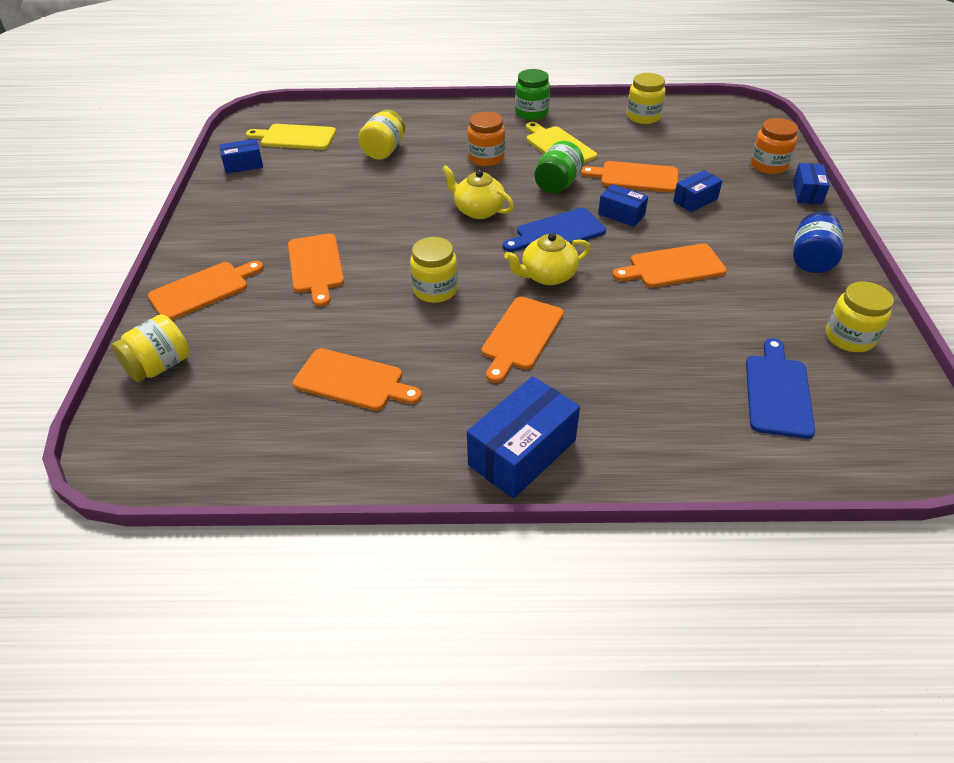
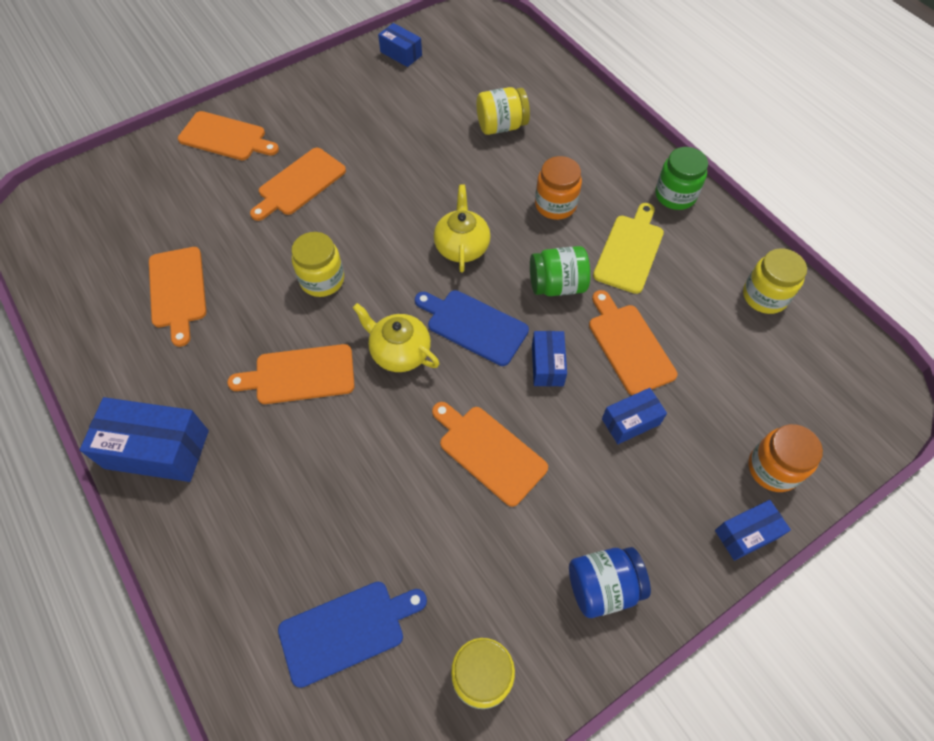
camera: 55 degrees right, 15 degrees up
yellow jar [112,314,190,382] -> none
yellow cutting board [246,124,336,150] -> none
blue box [673,170,723,212] -> blue box turned 45 degrees counterclockwise [602,388,667,444]

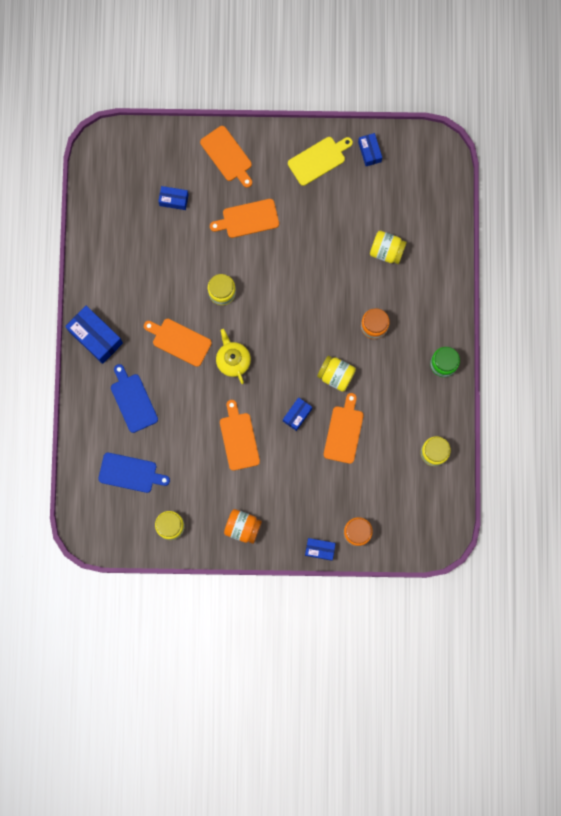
camera: 35 degrees right, 20 degrees up
orange cutting board [149,247,207,347] -> none
blue cutting board [415,290,529,366] -> blue cutting board moved to [111,364,158,433]
yellow teapot [434,184,491,272] -> none
green jar [530,246,590,296] -> yellow jar [317,356,356,392]
blue jar [569,547,651,618] -> orange jar [224,509,262,544]
yellow cutting board [593,203,664,294] -> yellow cutting board moved to [288,137,353,186]
blue box [602,388,667,444] -> blue box moved to [158,186,189,210]

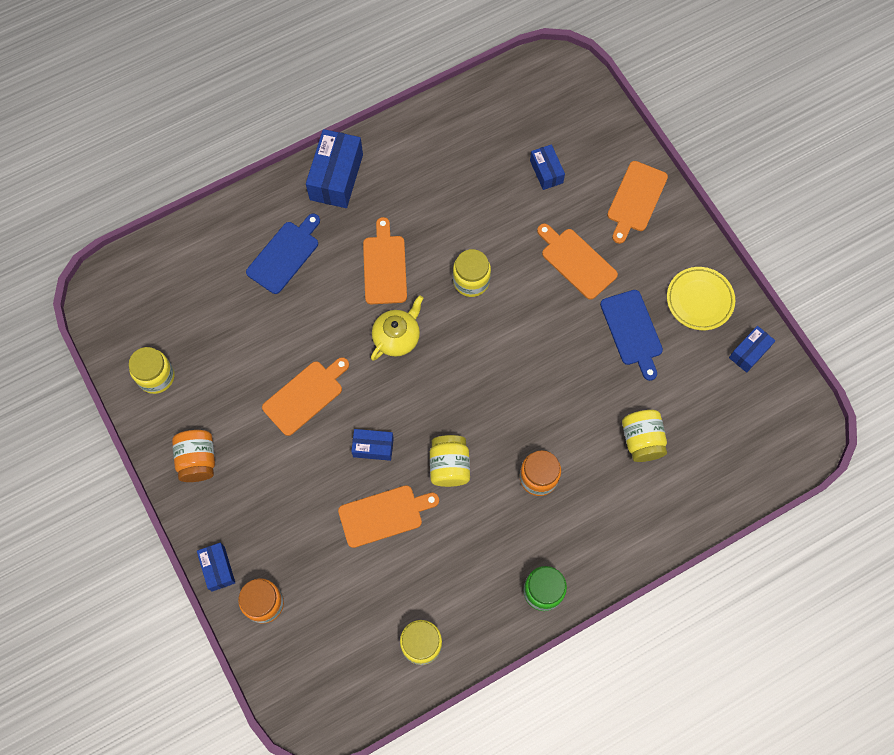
camera: 60 degrees right, 10 degrees down
blue cutting board [98,453,170,493] -> blue cutting board moved to [600,290,663,381]
yellow cutting board [288,137,353,186] -> yellow plate [667,267,735,330]

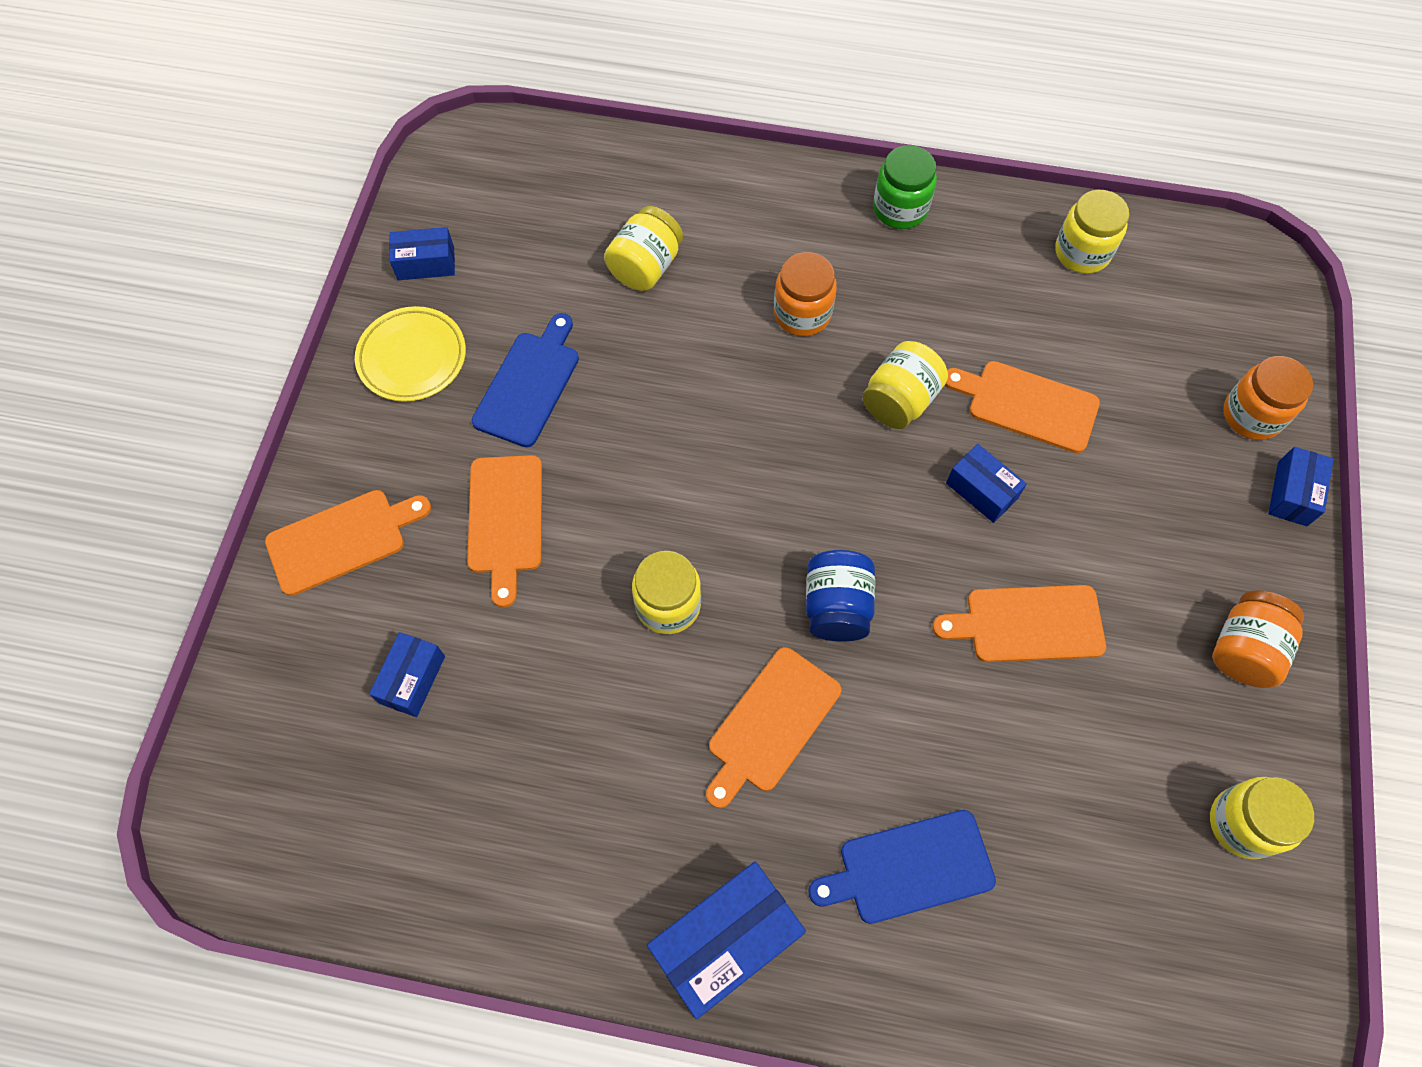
camera: 140 degrees left, 5 degrees down
yellow teapot [371,295,423,361] -> blue jar [806,550,875,642]

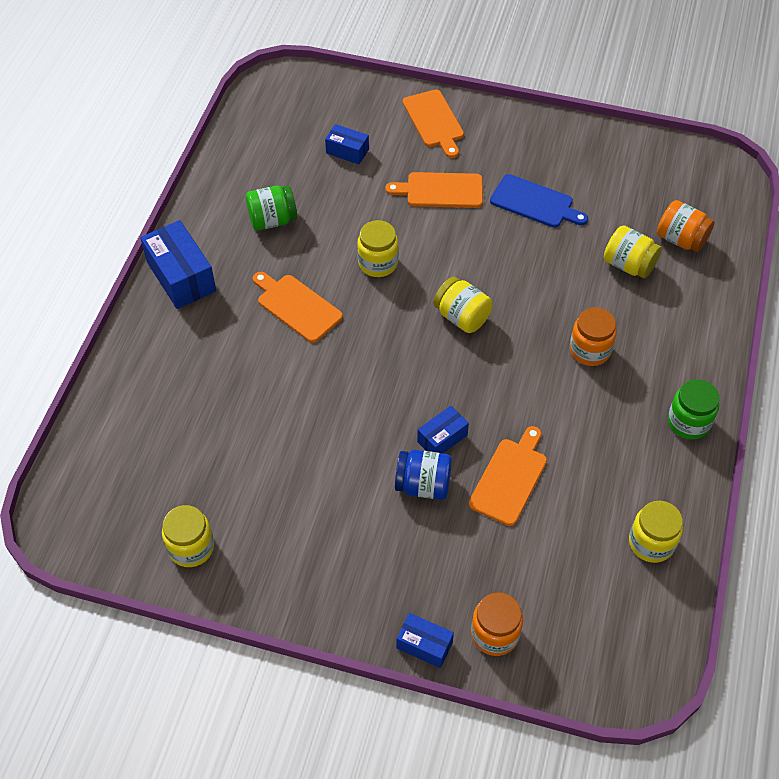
camera: 95 degrees right, 10 degrees down
yellow plate [355,306,466,402] -> none
blue box [389,227,455,280] -> none
blue jar [806,550,875,642] -> blue jar moved to [395,450,452,500]
blue cutting board [808,810,996,924] -> none
yellow jar [863,341,948,429] -> yellow jar moved to [433,277,493,333]
orange cutting board [932,585,1106,662] -> none
orange jar [1213,590,1304,688] -> orange jar moved to [657,200,715,252]
none -> green jar [246,186,297,231]

